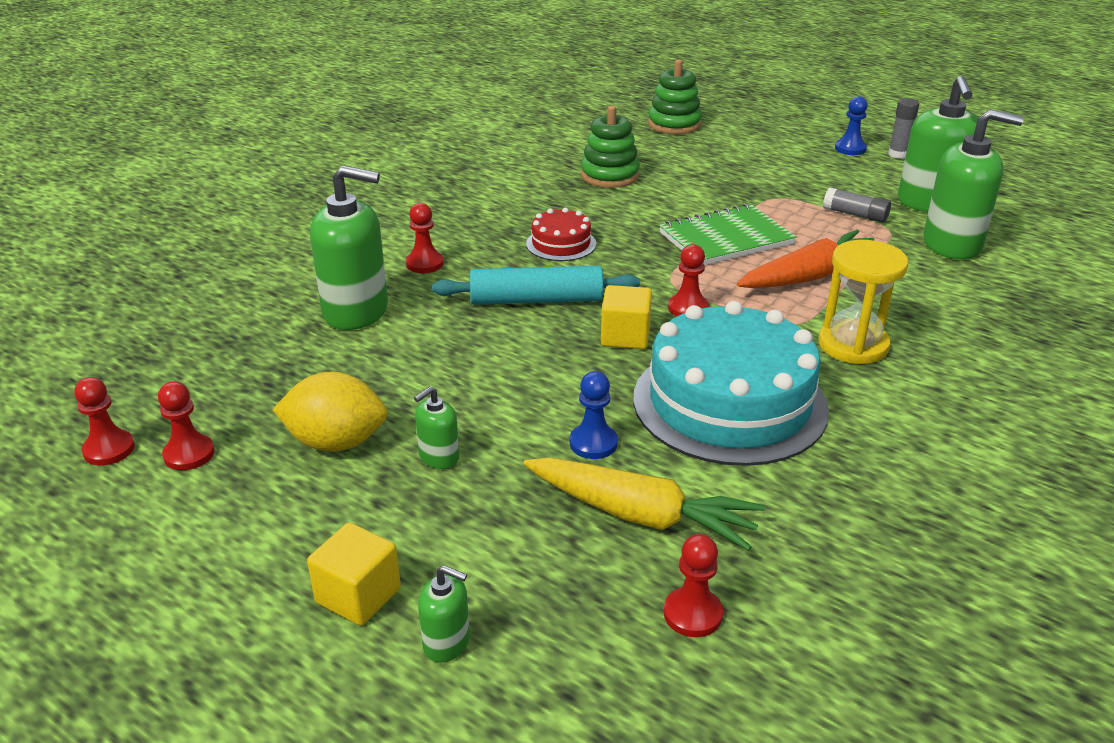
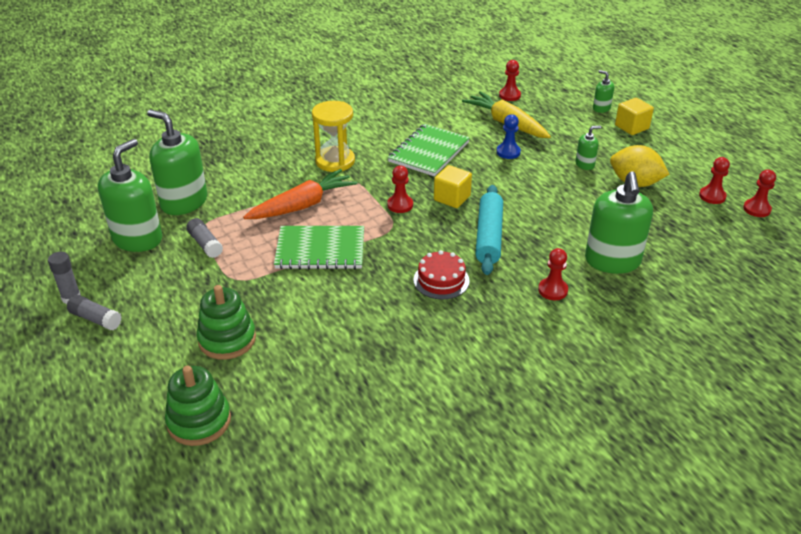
camera: 155 degrees left, 5 degrees up
green soap dispenser [310,165,388,330] -> green soap dispenser turned 120 degrees counterclockwise [585,171,653,274]
turquoise rolling pin [432,266,640,305] -> turquoise rolling pin turned 75 degrees clockwise [475,185,503,275]
green stacking toy [581,106,640,188] -> green stacking toy moved to [197,285,256,360]
turquoise cake [633,301,829,466] -> green notebook [388,124,470,176]
orange carrot [737,230,874,288] -> orange carrot turned 150 degrees clockwise [243,169,358,219]
blue pawn [835,96,868,155] -> grey glue stick [67,295,122,330]

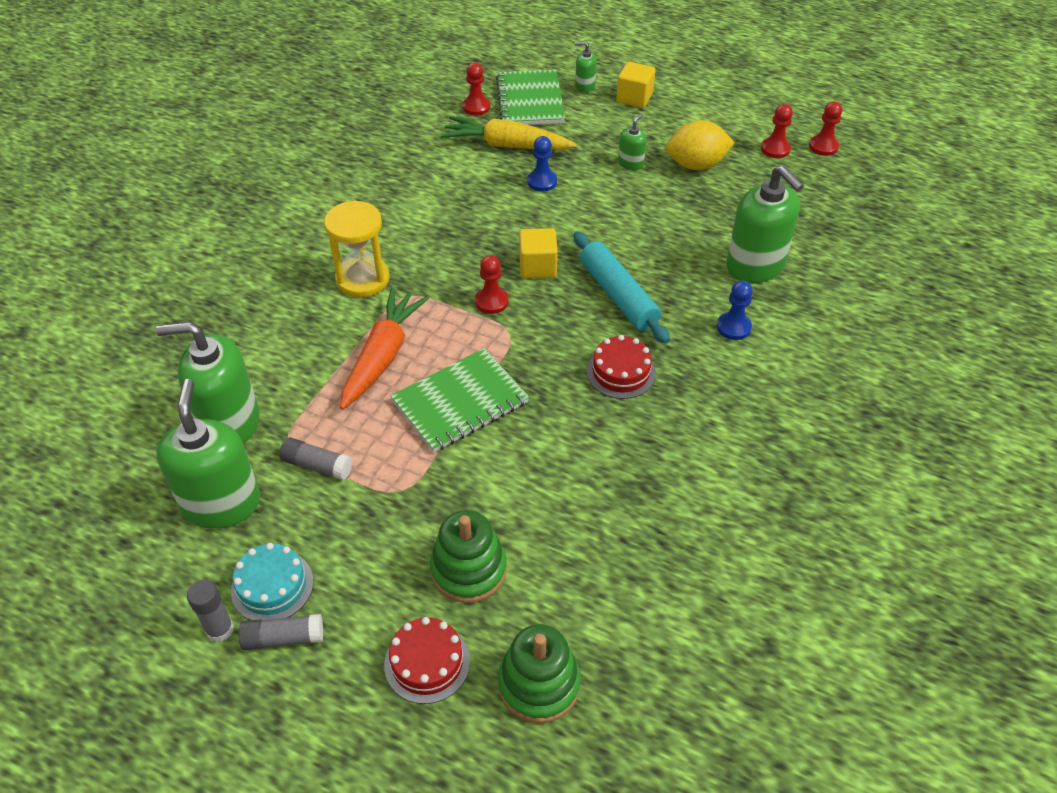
camera: 35 degrees left, 10 degrees up
green notebook [388,124,470,176] -> green notebook moved to [496,70,565,125]
red pawn [538,248,568,300] -> blue pawn [717,281,753,340]
none -> turquoise cake [231,543,313,620]
none -> red cake [384,617,470,704]

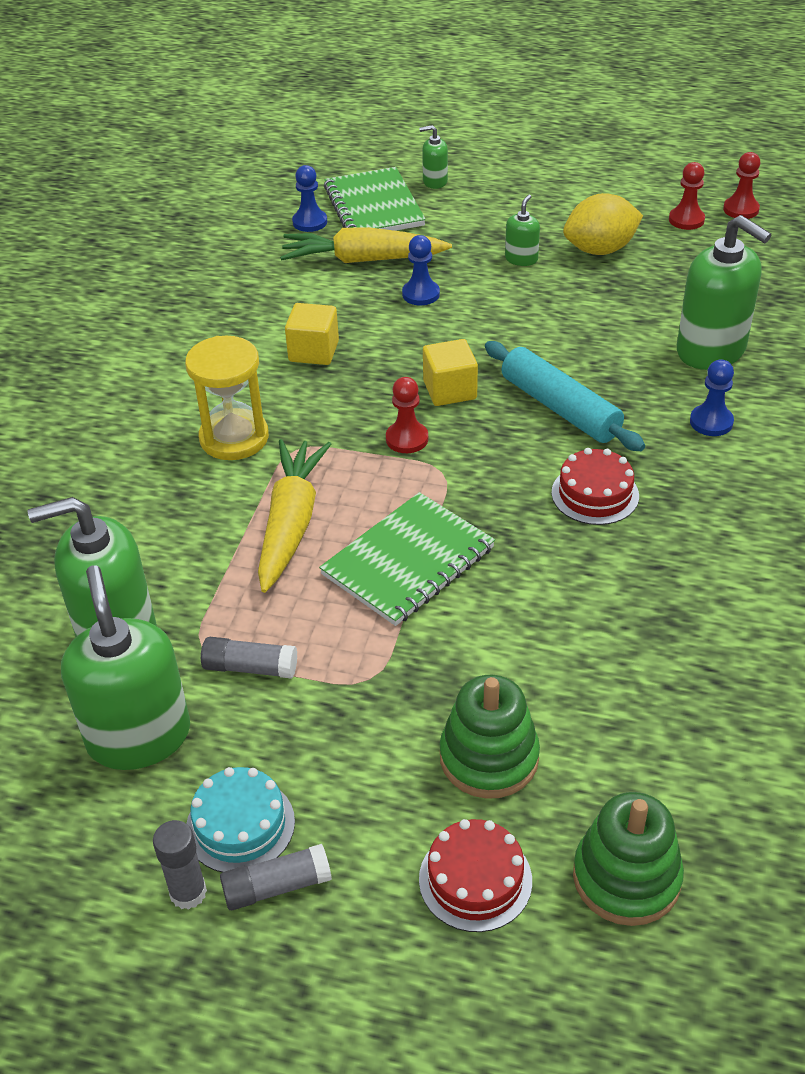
camera: 10 degrees left, 5 degrees down
orange carrot [340,288,429,410] -> yellow carrot [258,439,331,593]
red pawn [463,63,490,116] -> blue pawn [292,165,327,232]
yellow cube [616,62,656,108] -> yellow cube moved to [285,303,339,365]

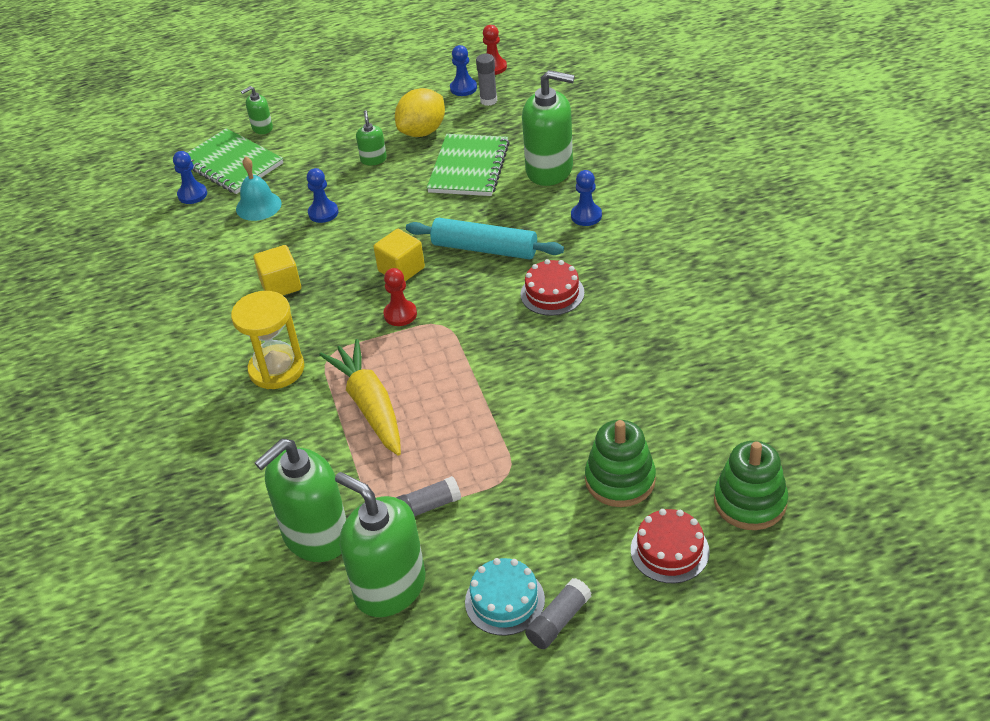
camera: 30 degrees left, 0 degrees up
grey glue stick [153,820,207,910] -> grey glue stick moved to [476,54,497,106]
yellow carrot [280,227,452,263] -> turquoise bell [236,156,281,221]
green notebook [319,492,495,626] -> green notebook moved to [427,134,510,196]
red pawn [669,162,705,230] -> blue pawn [450,45,477,96]

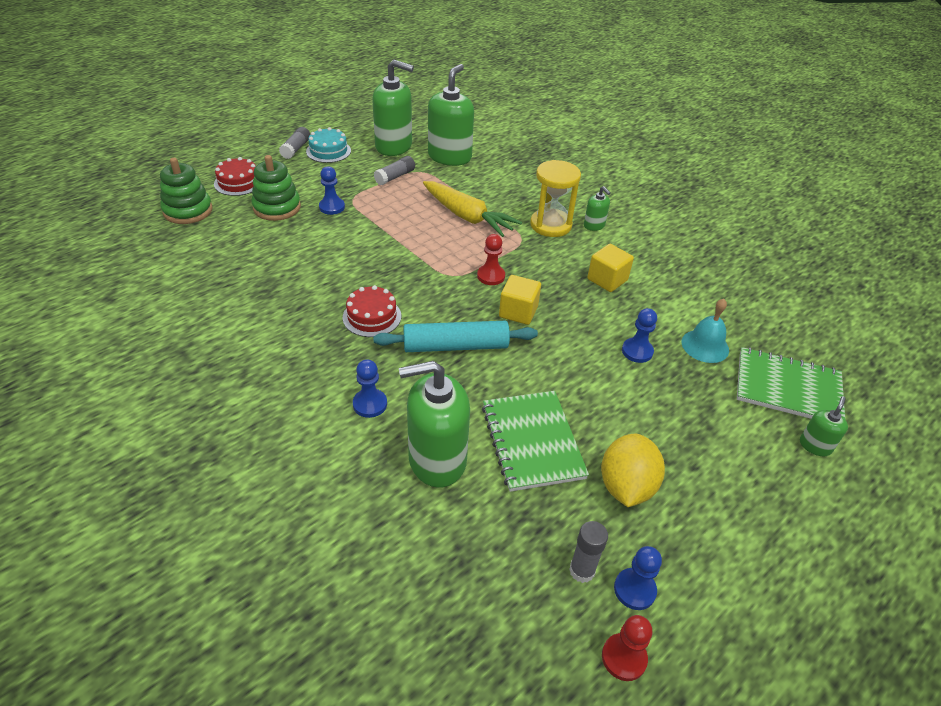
camera: 150 degrees right, 0 degrees up
blue pawn [173,151,207,204] -> blue pawn moved to [319,166,345,215]
green soap dispenser [356,110,387,165] -> green soap dispenser moved to [584,186,611,231]

